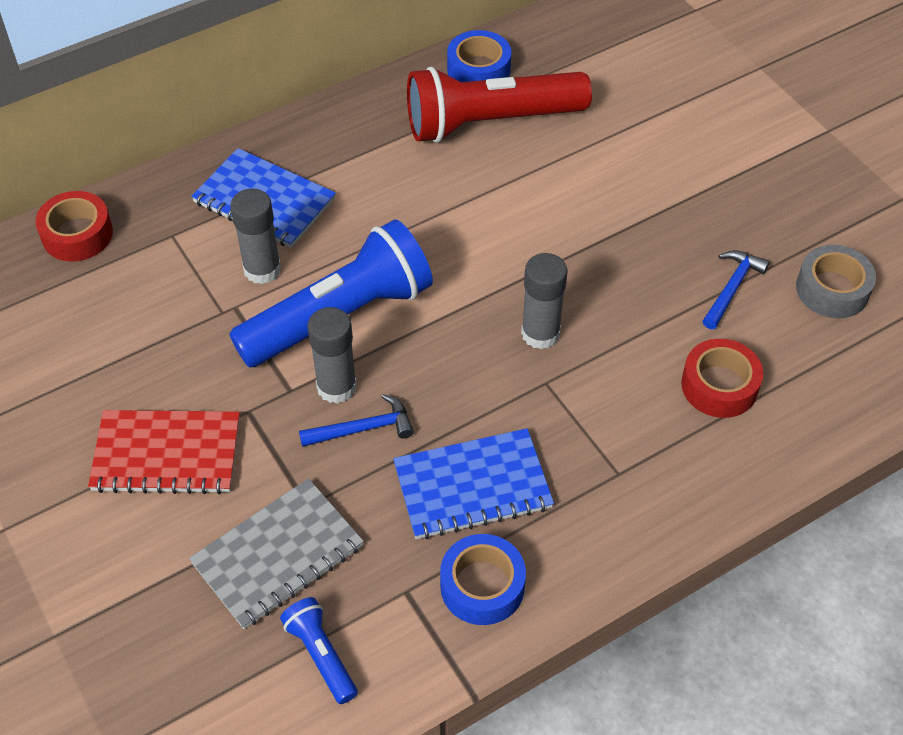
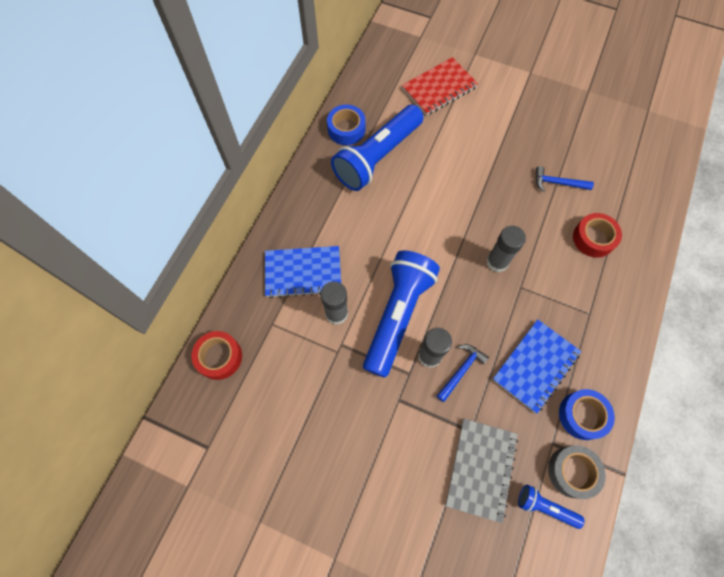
camera: 35 degrees left, 15 degrees up
red notebook [88,410,240,494] -> red notebook moved to [402,57,478,116]
red flashlight [407,67,592,143] -> blue flashlight [331,105,424,191]
blue hammer [703,250,770,329] -> blue hammer turned 75 degrees counterclockwise [536,166,594,192]
grey tape [796,245,876,318] -> grey tape moved to [548,445,606,499]

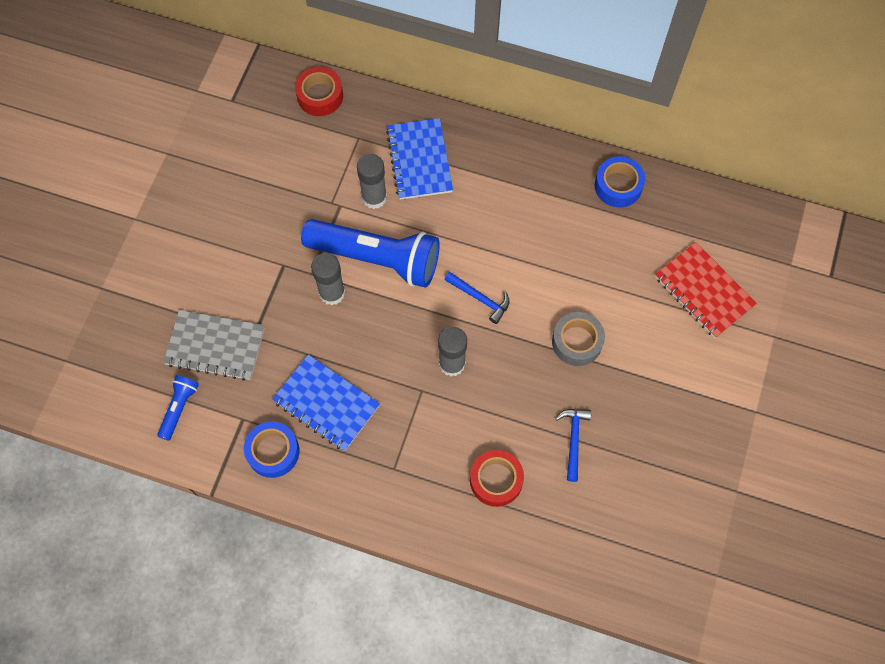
camera: 85 degrees right, 0 degrees up
blue flashlight [331,105,424,191] -> none
blue hammer [437,344,489,402] -> blue hammer moved to [444,272,510,324]
grey tape [548,445,606,499] -> grey tape moved to [552,312,605,366]

